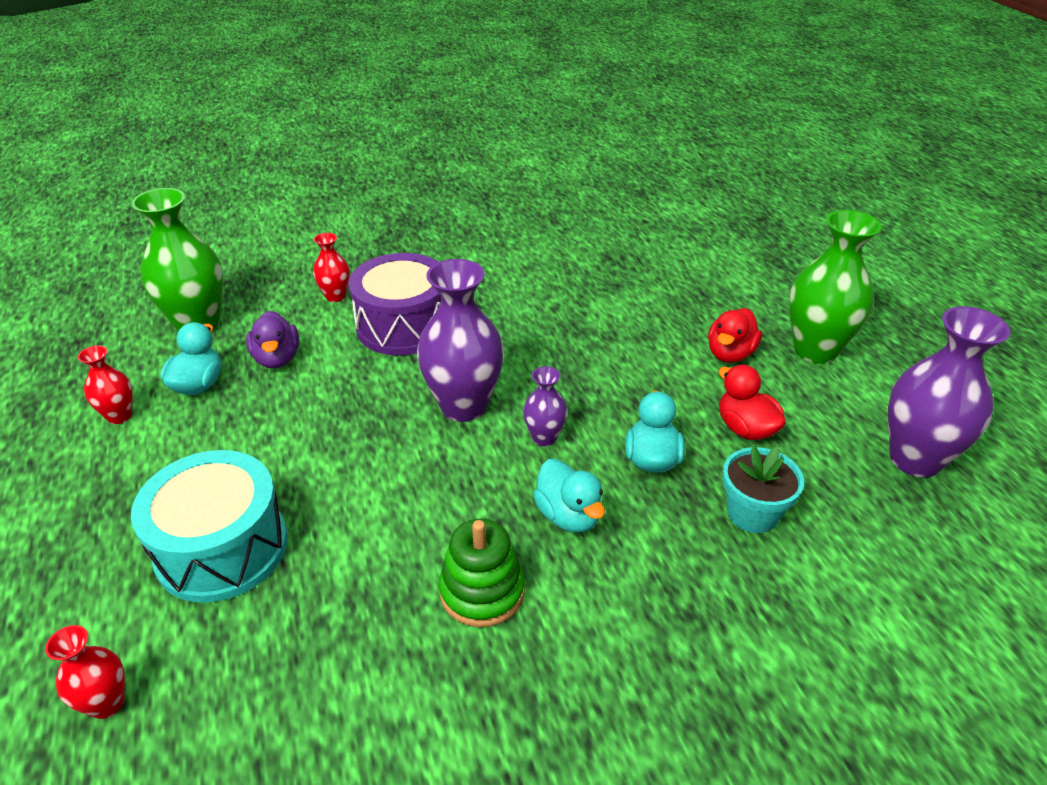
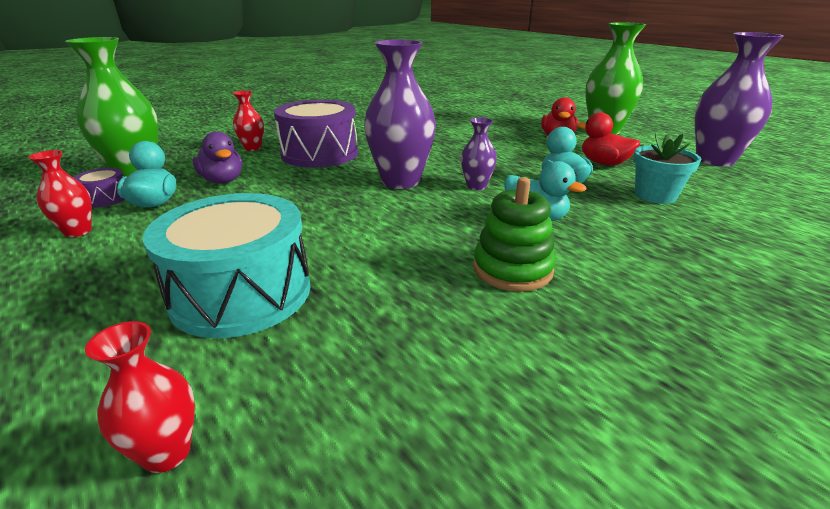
camera: 20 degrees left, 10 degrees down
none -> purple drum [74,168,125,207]

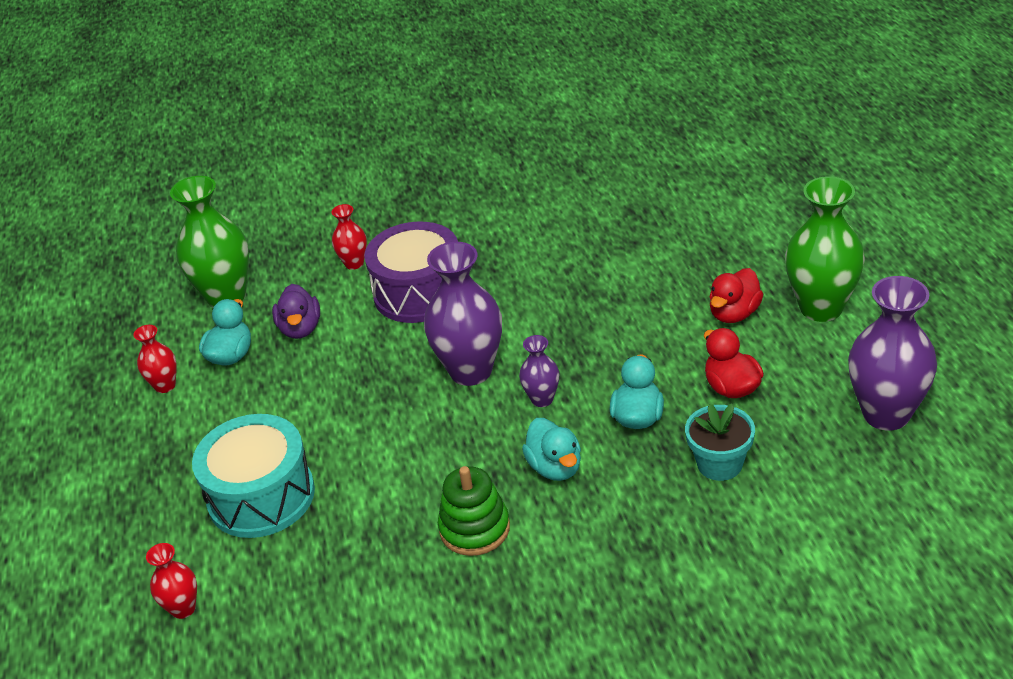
camera: 30 degrees right, 10 degrees up
purple drum [74,168,125,207] -> none

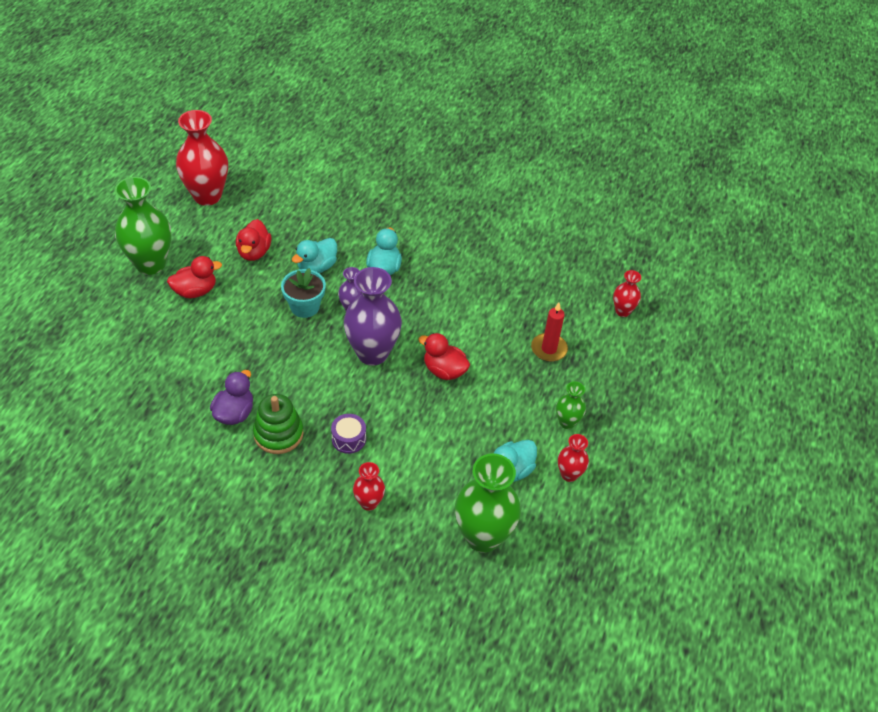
camera: 155 degrees left, 10 degrees up
turquoise drum [192,414,315,538] -> red candle [531,302,568,362]
purple duck [272,284,320,339] -> purple duck moved to [210,370,253,425]
purple drum [364,222,458,323] -> purple drum [331,414,366,454], size x0.44
green stacking toy [438,466,510,556] -> green stacking toy moved to [253,394,304,454]
turquoise flower pot [685,404,755,481] -> turquoise flower pot moved to [281,268,326,318]
purple vase [848,276,937,430] -> red vase [176,110,228,206]
none -> red duck [418,333,470,380]
none -> green vase [556,381,586,429]

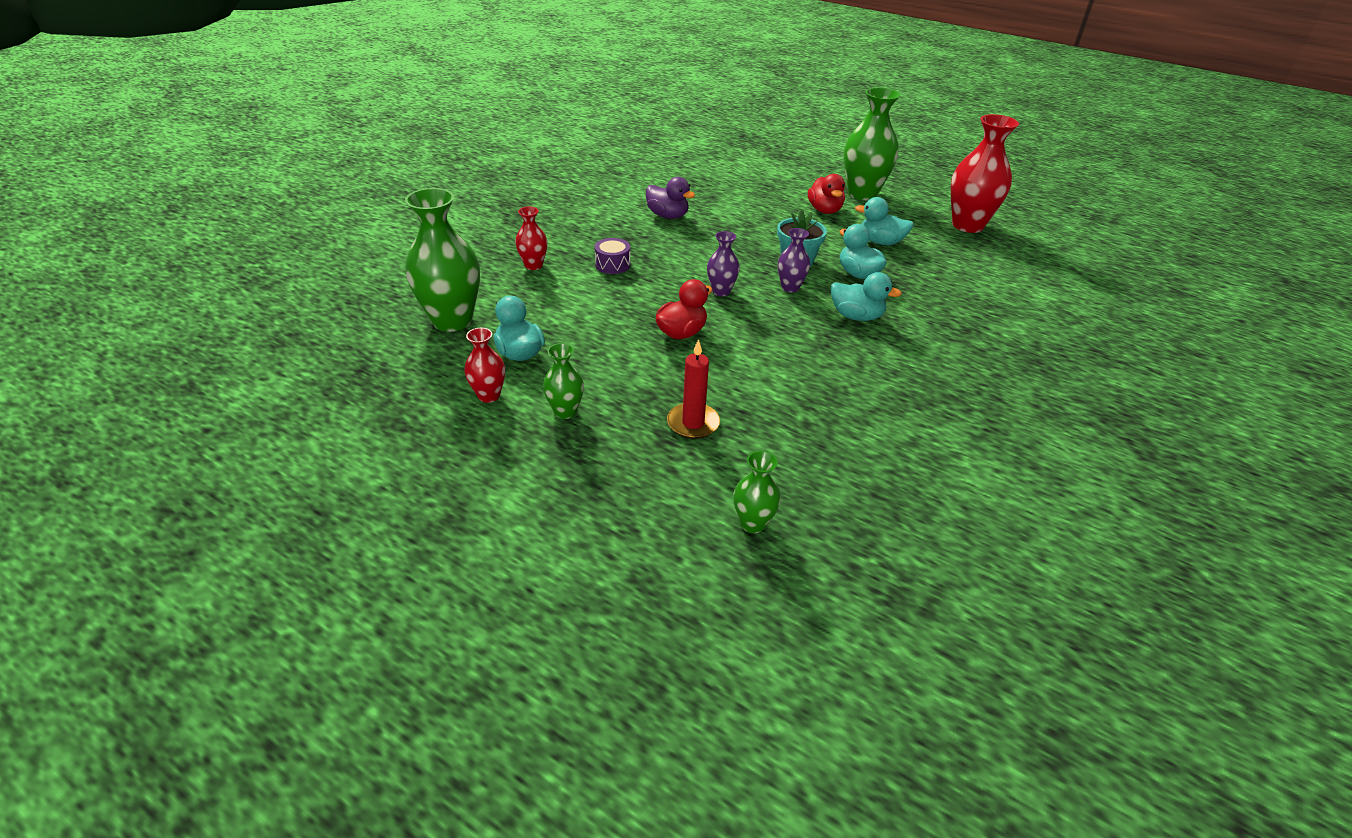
camera: 105 degrees right, 10 degrees down
red duck [236,219,271,261] -> turquoise duck [855,197,914,245]
green stacking toy [253,394,304,454] -> none
purple vase [344,267,402,366] -> purple vase [707,231,740,296], size x0.50
red vase [613,270,641,317] -> green vase [734,451,781,533]

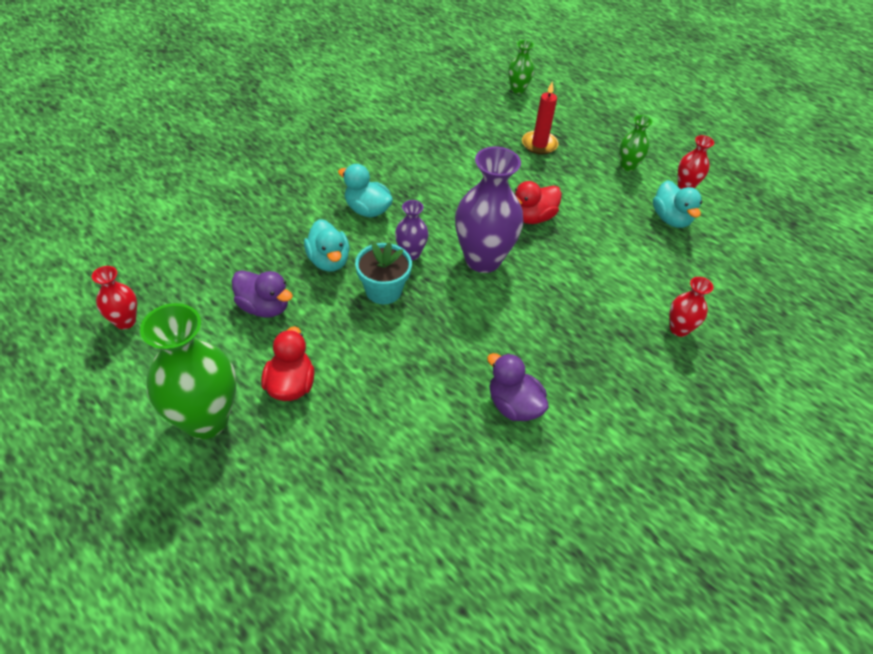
camera: 170 degrees left, 10 degrees up
green vase [405,188,480,332] -> none
purple drum [595,238,630,274] -> none
purple vase [707,231,740,296] -> purple vase [455,146,523,273], size x1.99
turquoise duck [855,197,914,245] -> purple duck [232,270,293,317]
red vase [951,114,1019,233] -> red vase [92,266,137,329], size x0.50

